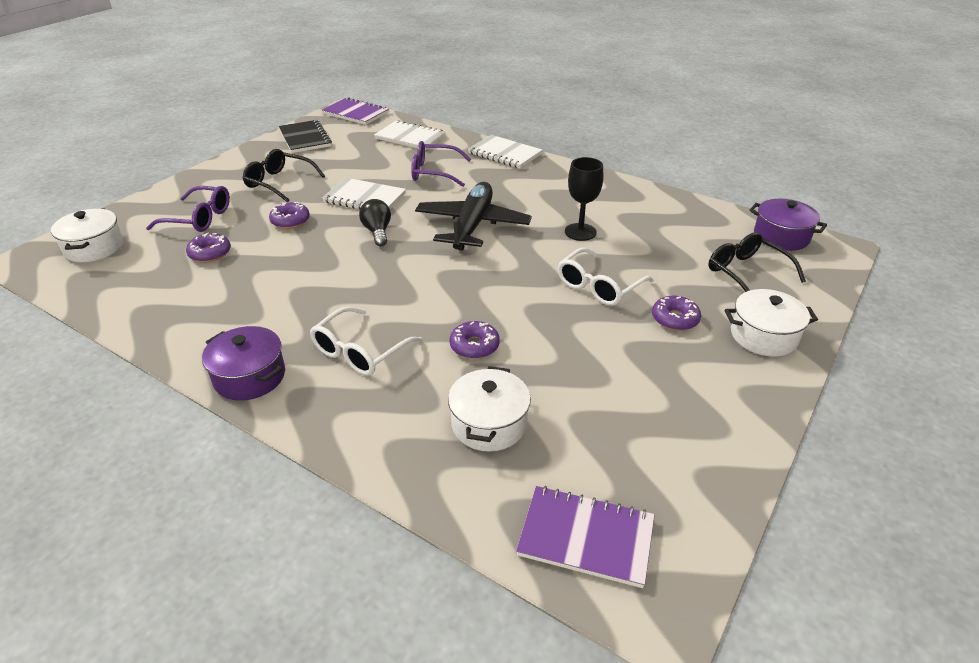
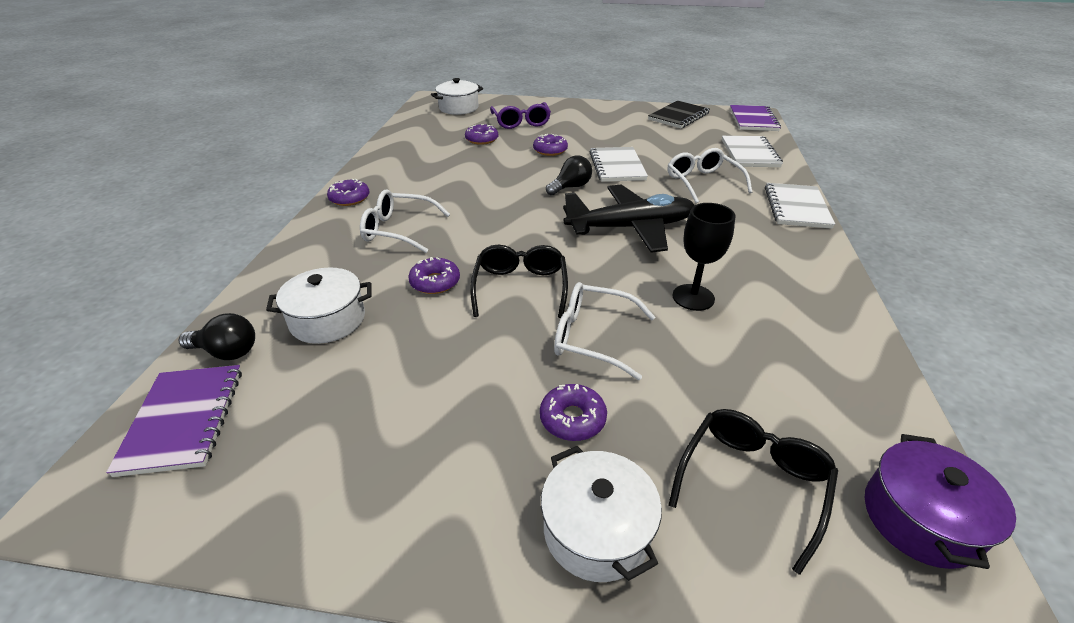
camera: 65 degrees right, 0 degrees up
purple pot [202,326,285,401] -> purple donut [327,179,369,206]
black glasses [242,149,325,202] -> black glasses moved to [470,245,568,318]
purple glasses [411,141,471,187] -> white glasses [668,148,752,203]
none -> black light bulb [179,313,255,360]

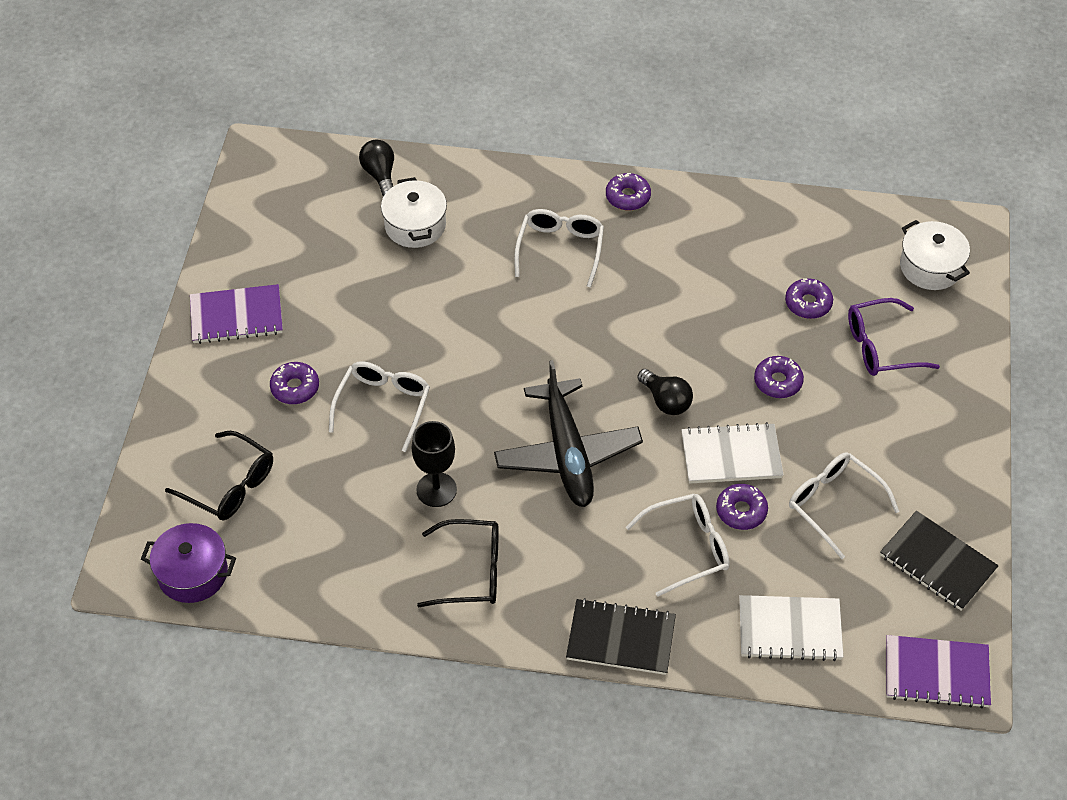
camera: 90 degrees right, 15 degrees up
purple notebook [106,365,242,477] -> purple notebook moved to [190,284,283,344]
black light bulb [179,313,255,360] -> black light bulb turned 150 degrees clockwise [359,139,394,197]
purple donut [408,257,460,294] -> purple donut moved to [716,484,768,530]
black glasses [470,245,568,318] -> black glasses moved to [417,519,499,607]
white pot [541,446,662,582] -> none
white notebook [765,183,835,229] -> black notebook [566,598,676,675]
none -> white glasses [789,452,900,559]

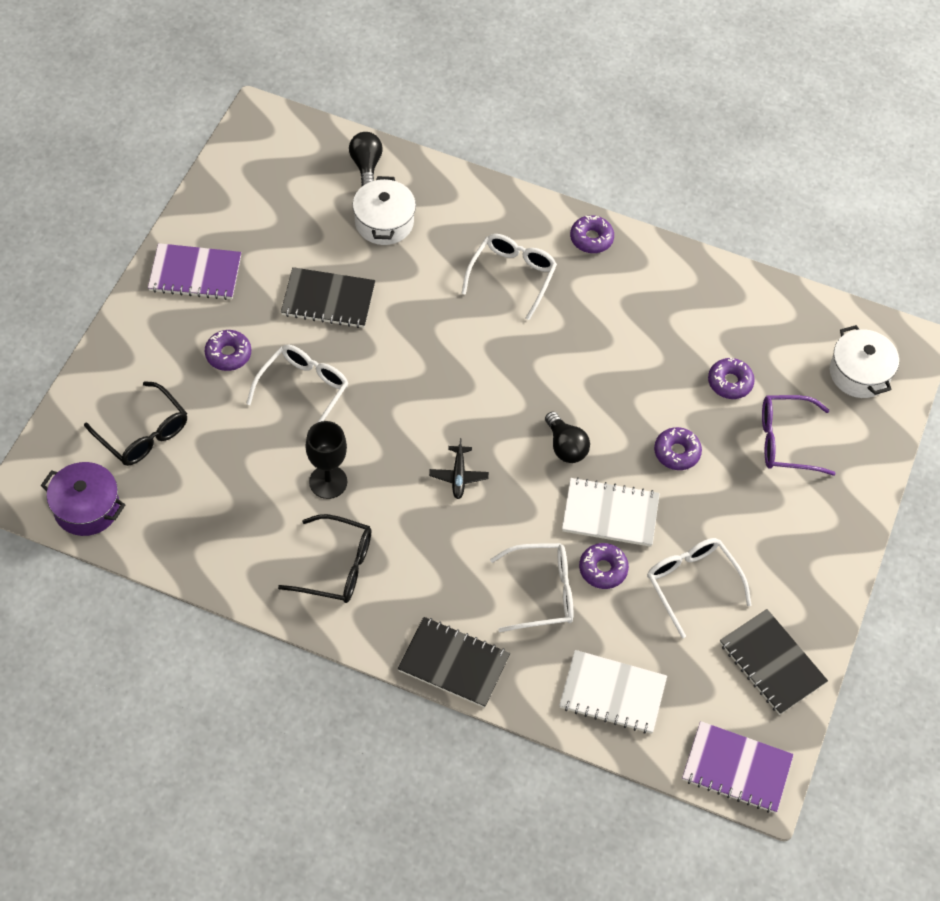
camera: 10 degrees right, 5 degrees up
black plane [494,360,643,507] -> black plane [429,438,489,499], size x0.42
none -> black notebook [281,267,375,328]

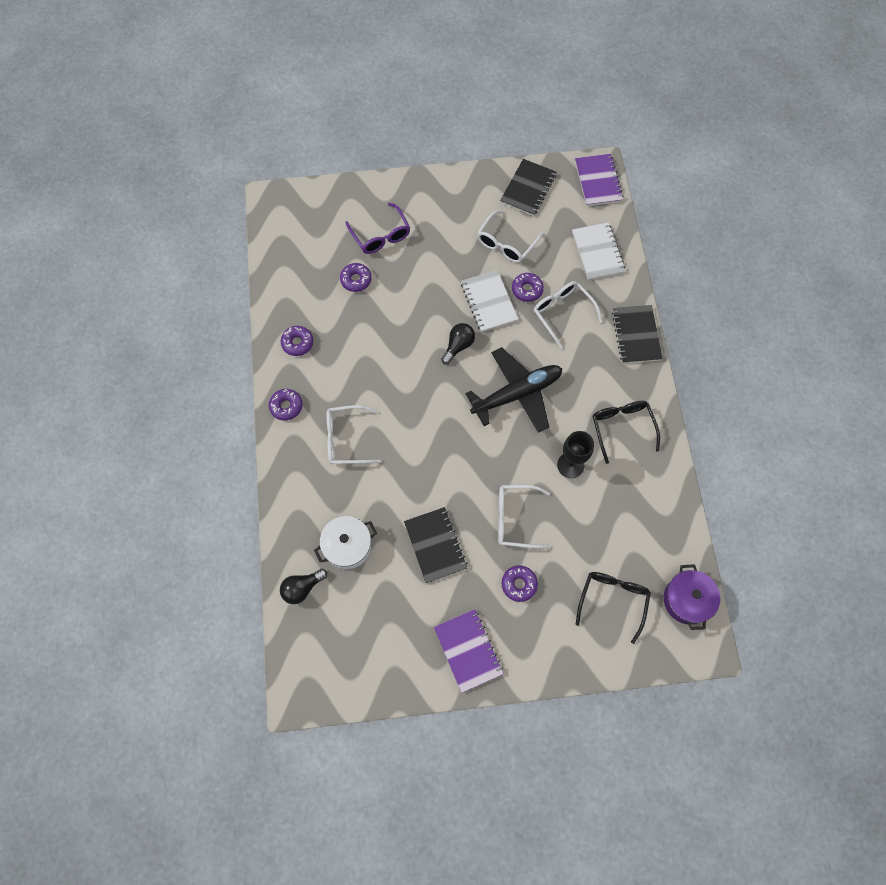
camera: 115 degrees left, 10 degrees up
black plane [429,438,489,499] -> black plane [466,347,562,433], size x2.37
purple donut [654,427,702,470] -> purple donut moved to [281,326,313,356]
white pot [830,325,899,398] -> none

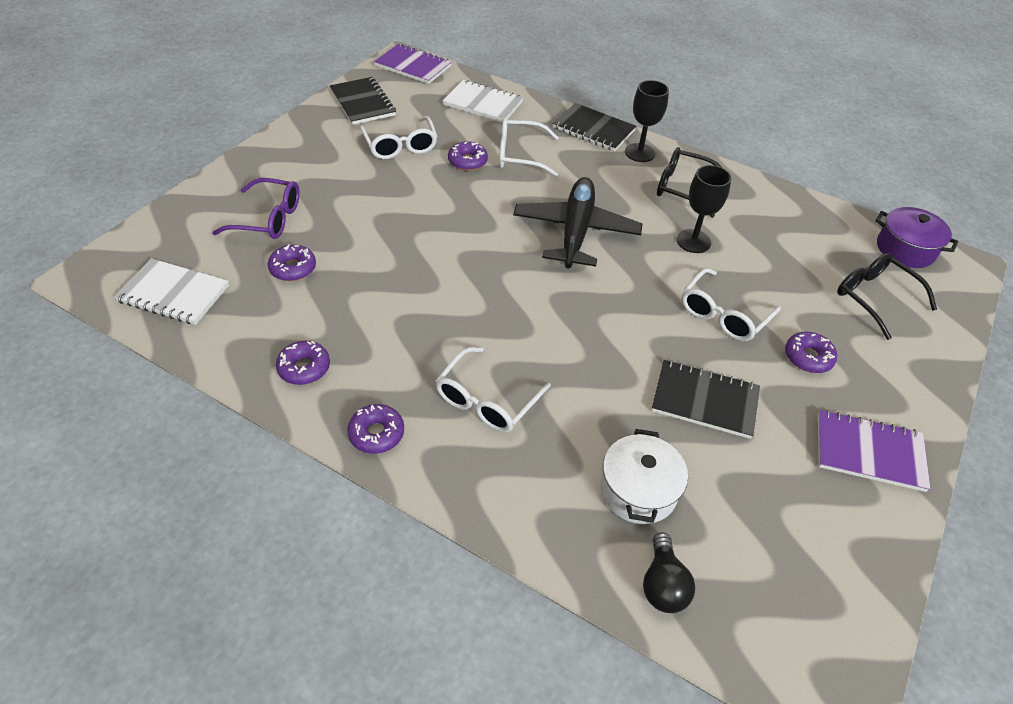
camera: 55 degrees left, 20 degrees down
black light bulb [441,323,475,365] -> none
white notebook [461,270,518,332] -> white notebook moved to [114,258,229,325]
none -> black goblet [625,80,669,162]

